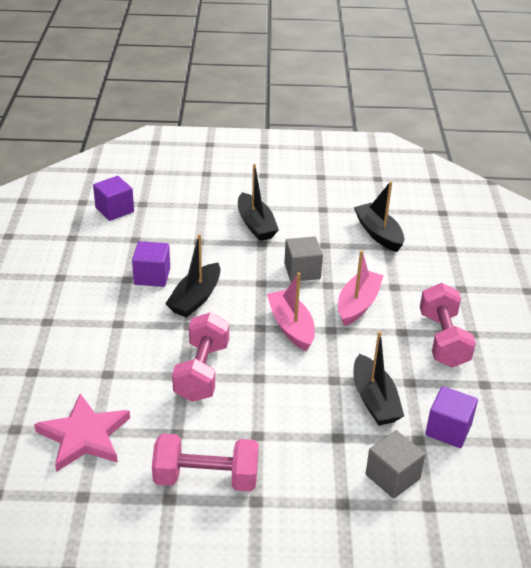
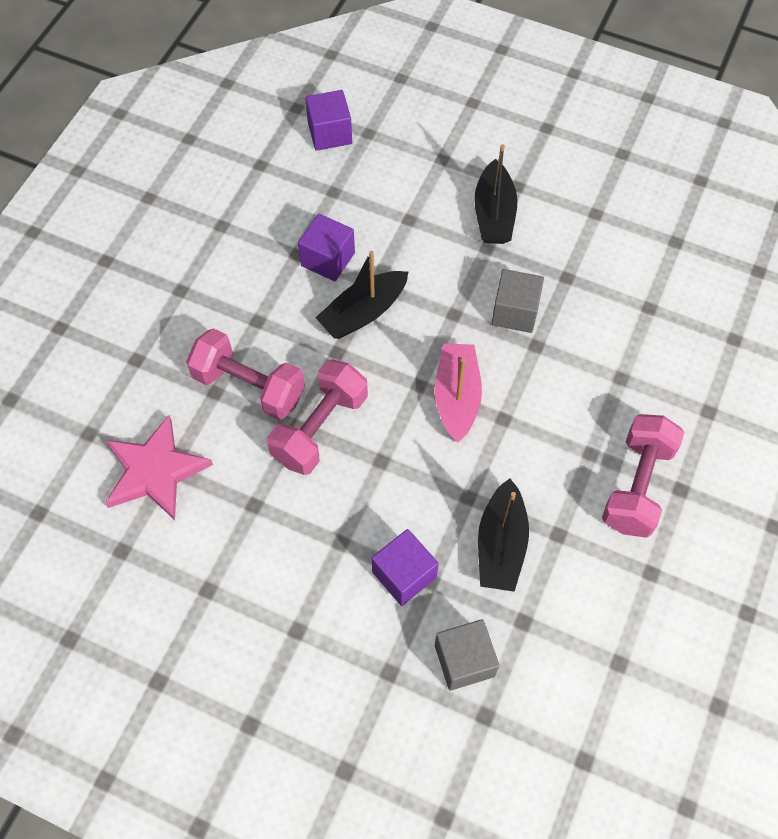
camera: 25 degrees right, 25 degrees up
pink dumbbell [152,434,259,492] -> pink dumbbell moved to [186,328,305,420]
pink boat [338,250,384,326] -> none
black boat [354,181,404,252] -> none
purple cube [425,386,478,448] -> purple cube moved to [372,529,439,606]

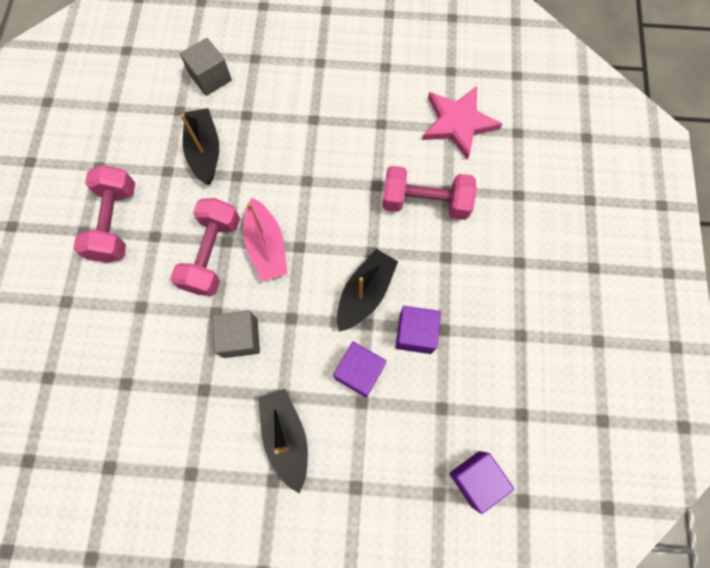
camera: 160 degrees right, 10 degrees up
pink dumbbell [267,359,368,475] -> pink dumbbell moved to [170,198,240,296]
purple cube [372,529,439,606] -> purple cube moved to [333,342,386,397]

